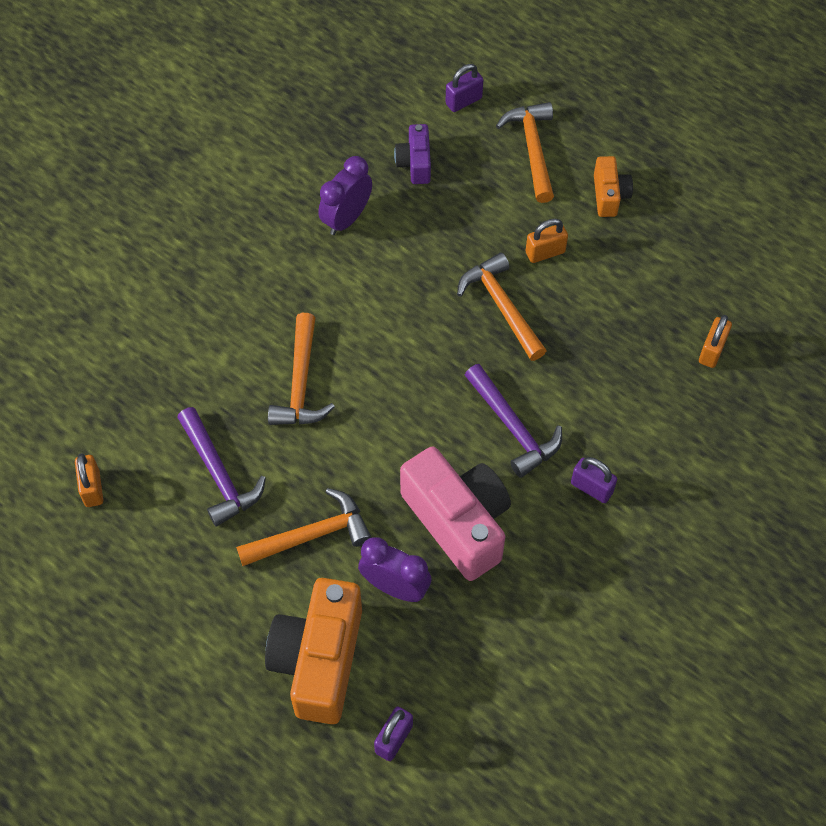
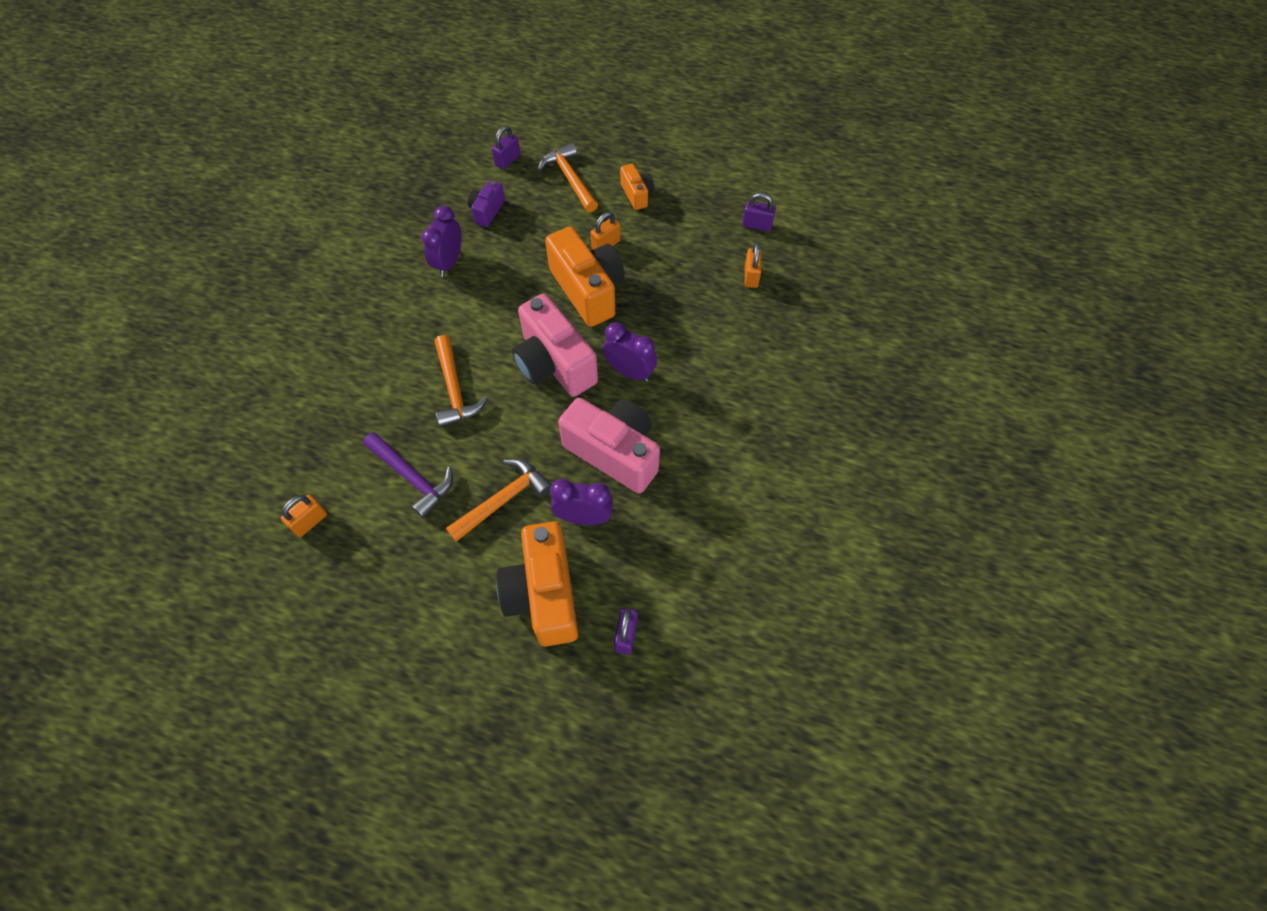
camera: 20 degrees left, 0 degrees up
orange padlock [75,453,103,507] -> orange padlock turned 75 degrees clockwise [281,495,327,537]
purple camera [394,124,431,184] -> purple camera turned 45 degrees clockwise [468,180,505,227]
orange hammer [457,253,547,361] -> orange camera [545,226,625,327]
purple hammer [465,364,562,478] -> purple clock [603,322,657,382]
purple padlock [571,457,617,503] -> purple padlock moved to [742,193,776,231]
none -> pink camera [512,294,598,397]

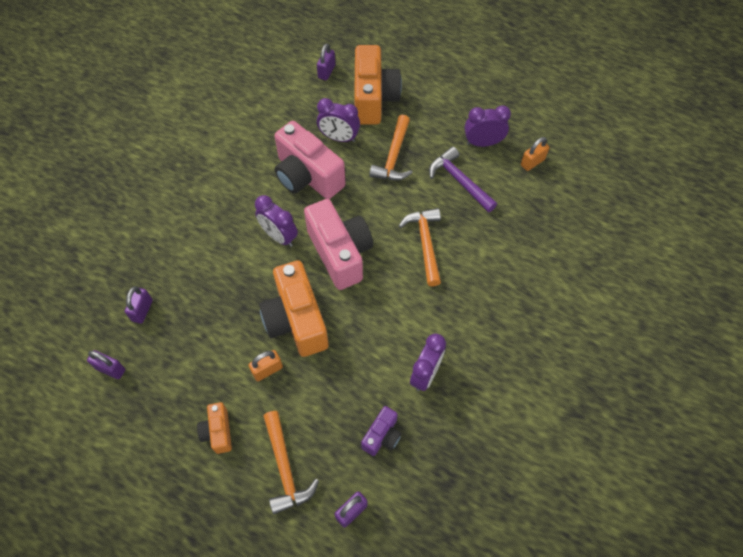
camera: 170 degrees left, 0 degrees up
orange hammer [446,459,552,542] -> orange hammer turned 45 degrees counterclockwise [369,115,413,180]
orange padlock [745,242,762,288] -> purple padlock [124,286,153,324]
none -> purple clock [464,105,511,147]

